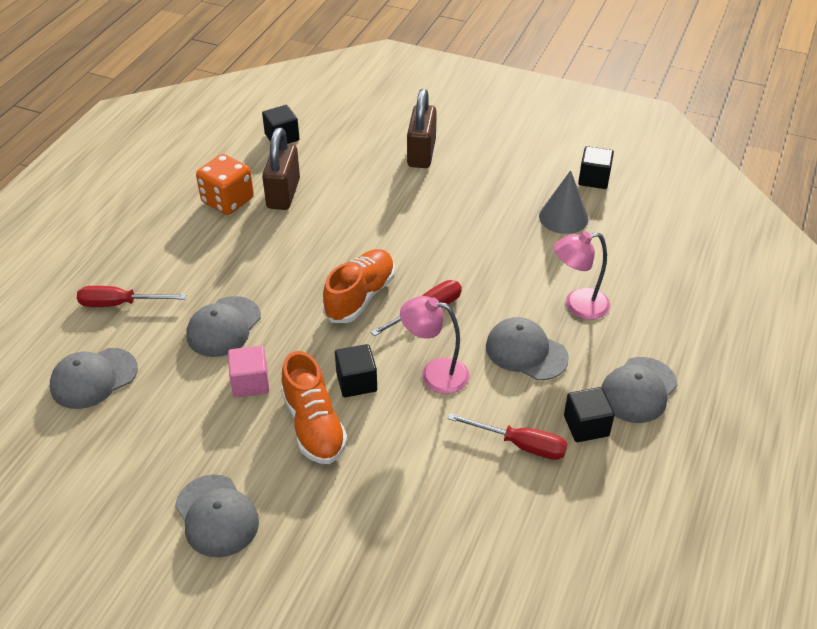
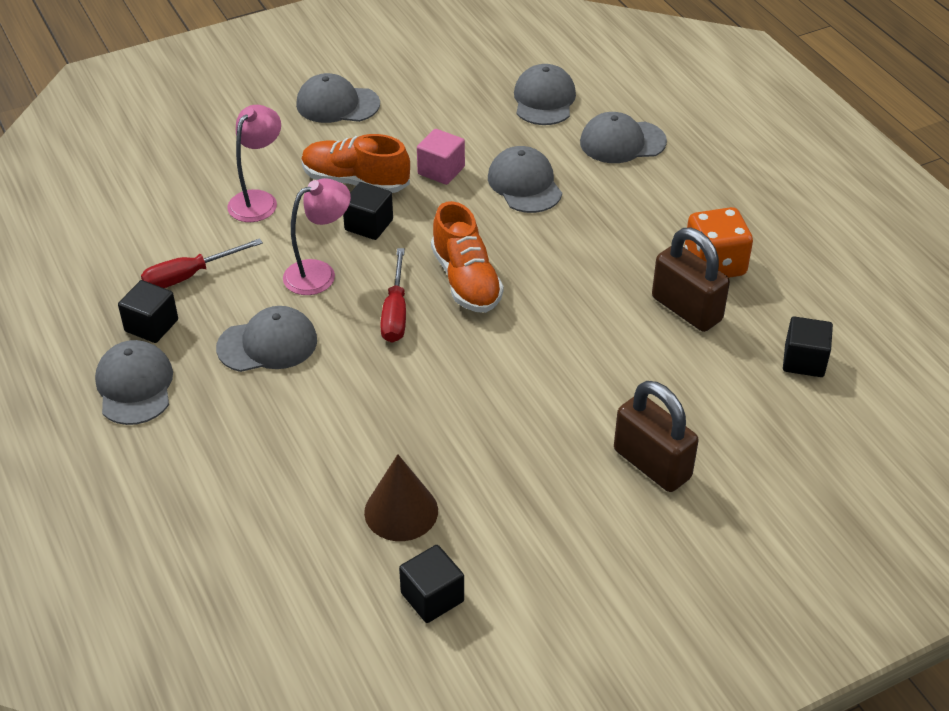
camera: 130 degrees right, 0 degrees up
red screwdriver [77,286,186,307] -> grey cap [580,112,667,163]
grey cone [539,170,589,234] -> brown cone [364,454,438,541]
pink lamp [554,231,610,320] -> pink lamp moved to [227,105,281,222]

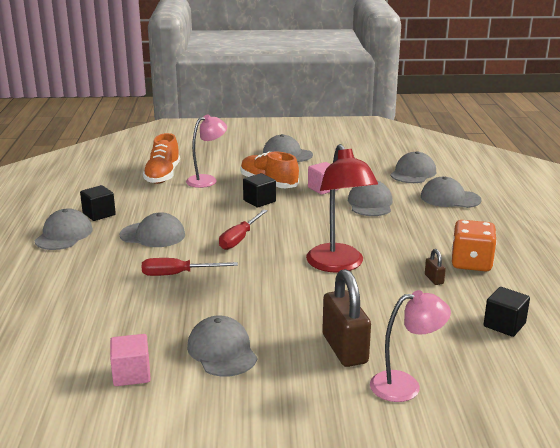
camera: 25 degrees right, 20 degrees down
red screwdriver [141,238,263,288] -> red screwdriver moved to [142,258,238,276]
pink lamp [283,178,351,295] -> pink lamp moved to [370,290,451,402]
brown cone [364,454,438,541] -> none
black cube [399,545,464,623] -> pink cube [110,334,151,386]
orange shoe [431,201,504,313] -> orange shoe moved to [143,133,180,184]
brown padlock [652,228,730,332] -> brown padlock [425,249,446,285], size x0.44
none -> grey cap [187,315,257,377]
none -> red lamp [306,144,378,273]

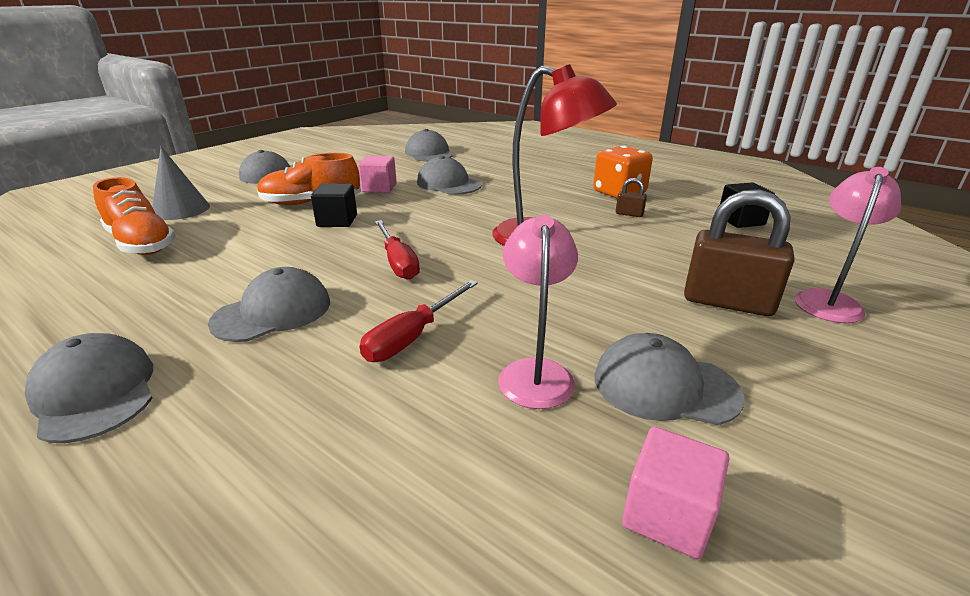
camera: 50 degrees left, 5 degrees up
black cube [80,185,116,221] -> none
pink lamp [186,114,227,188] -> pink lamp moved to [498,214,578,409]
grey cap [421,177,481,208] -> none
none -> grey cone [152,147,210,220]

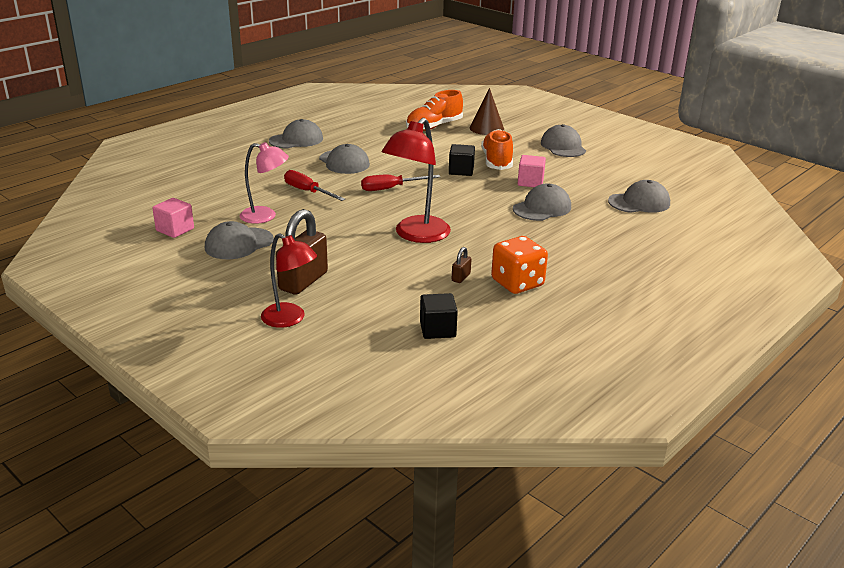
camera: 95 degrees right, 0 degrees up
grey cone [152,147,210,220] -> brown cone [470,88,504,135]
grey cap [595,333,744,425] -> grey cap turned 150 degrees counterclockwise [205,221,274,259]
pink lamp [794,167,901,323] -> red lamp [261,233,317,328]

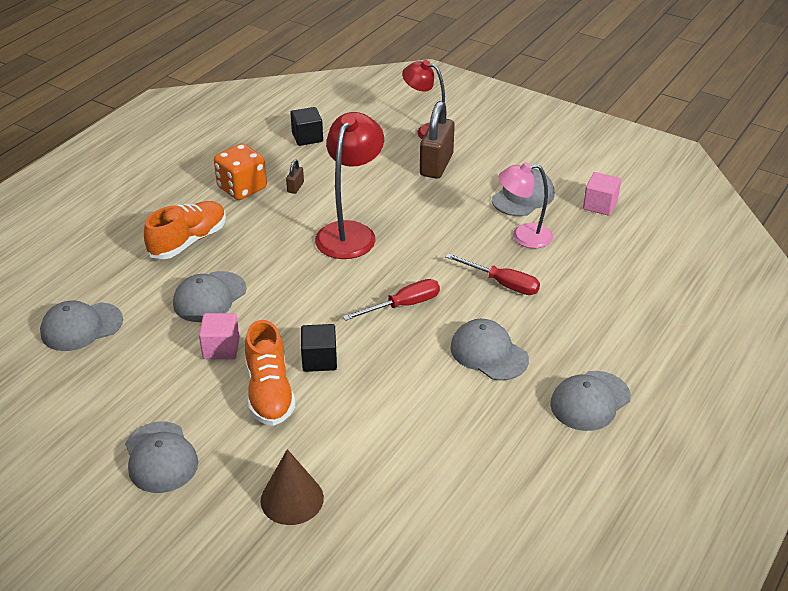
camera: 170 degrees right, 10 degrees up
orange shoe [406,90,463,131] -> orange shoe moved to [144,201,226,259]

